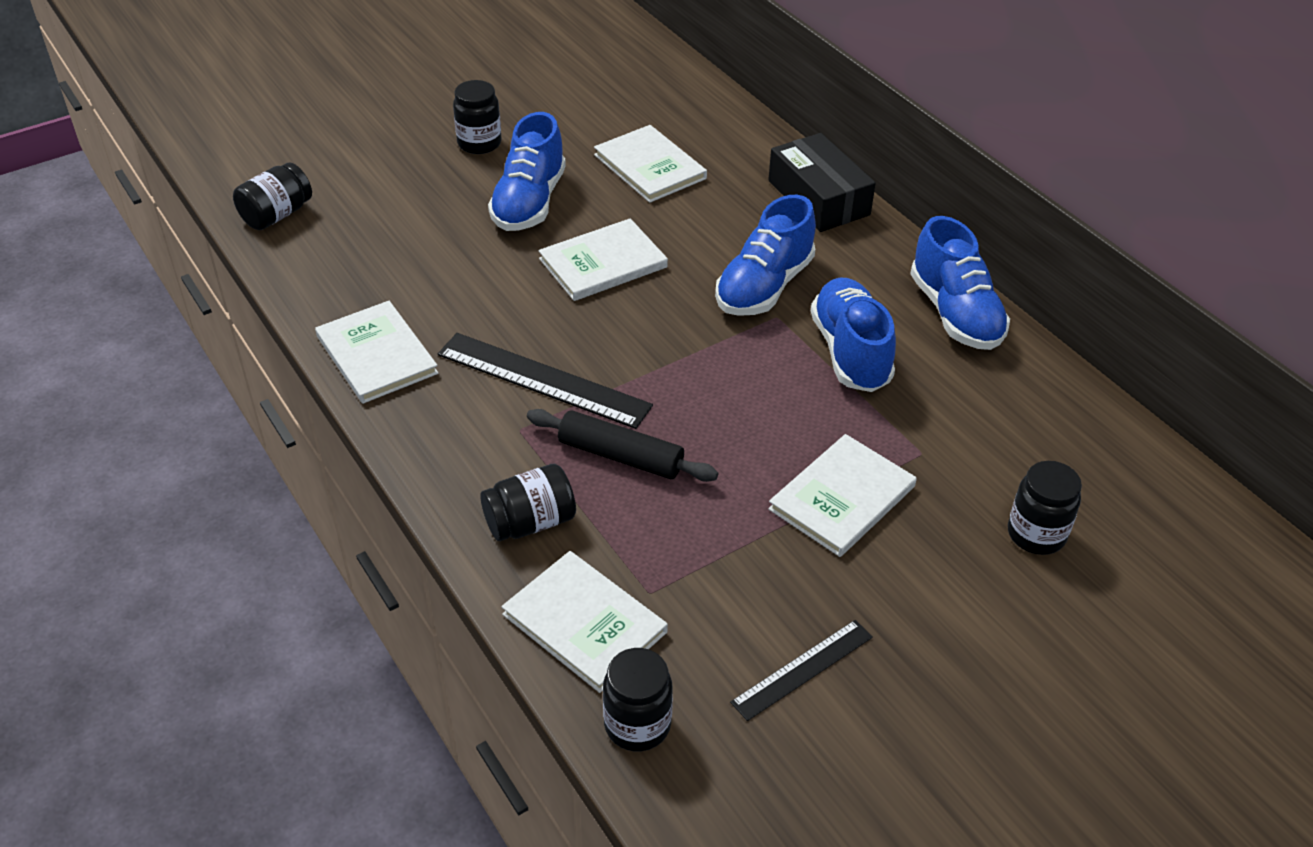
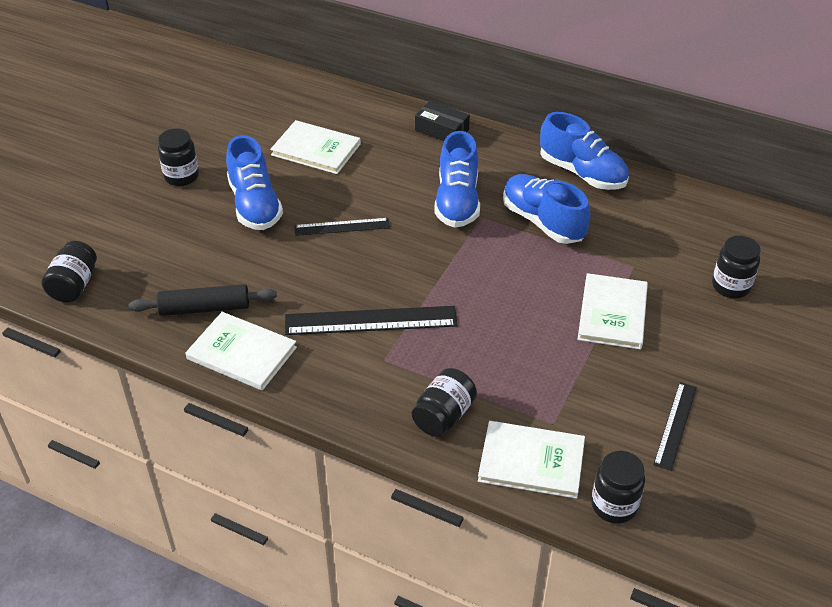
camera: 30 degrees left, 0 degrees up
black rolling pin [527,409,718,482] -> black rolling pin moved to [129,284,277,316]
white book [538,218,668,301] -> black ruler [294,218,390,236]
black box [768,133,876,232] -> black box [415,101,470,141], size x0.66

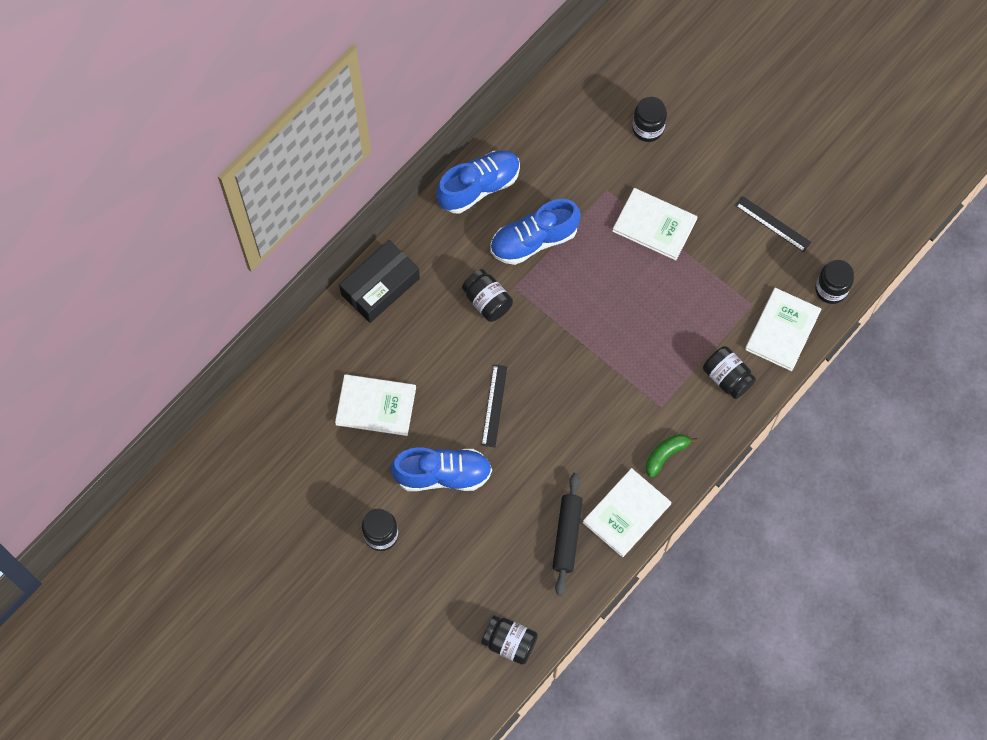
camera: 75 degrees left, 25 degrees up
white book [270,120,361,174] -> white book turned 60 degrees clockwise [335,374,416,436]
black ruler [285,306,458,335] -> none
black box [415,101,470,141] -> black box [339,240,420,323], size x1.51
blue shoe [434,131,480,228] -> black jar [462,269,513,322]
none -> green banana [645,434,697,478]

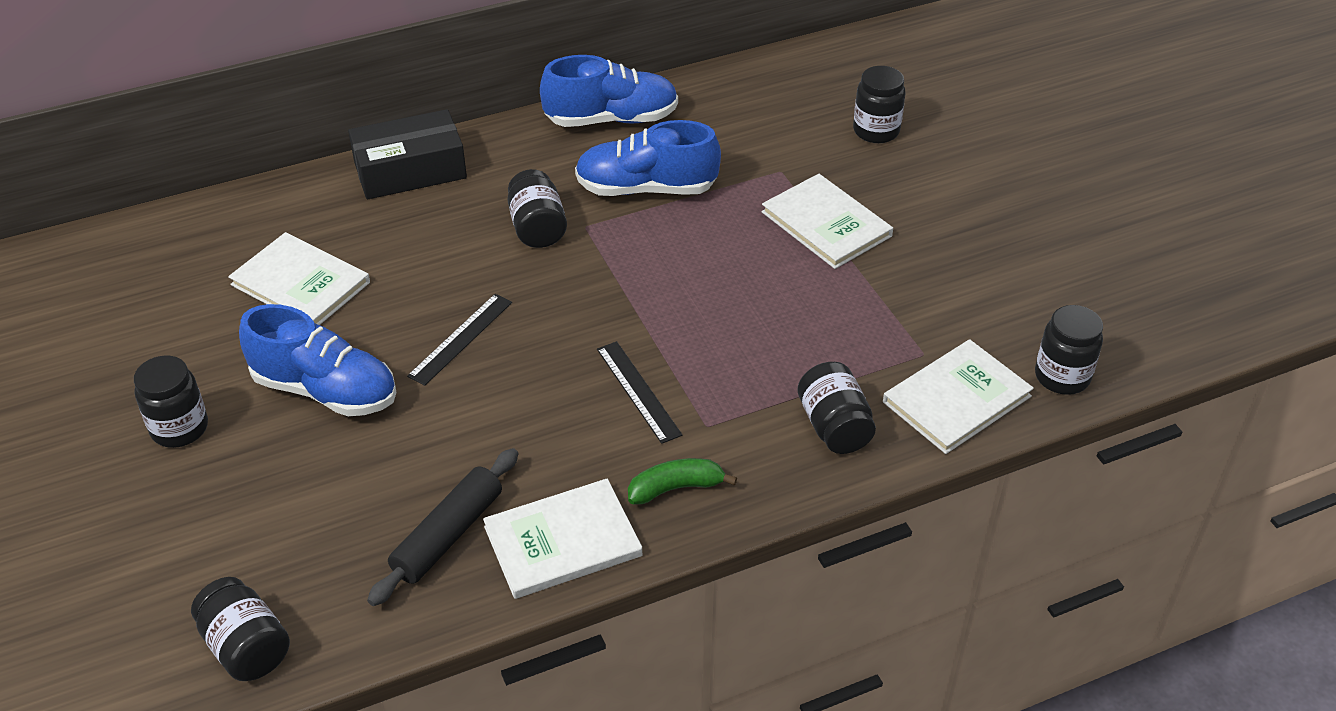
camera: 25 degrees right, 25 degrees down
black ruler [735,196,811,252] -> black ruler moved to [597,341,682,444]

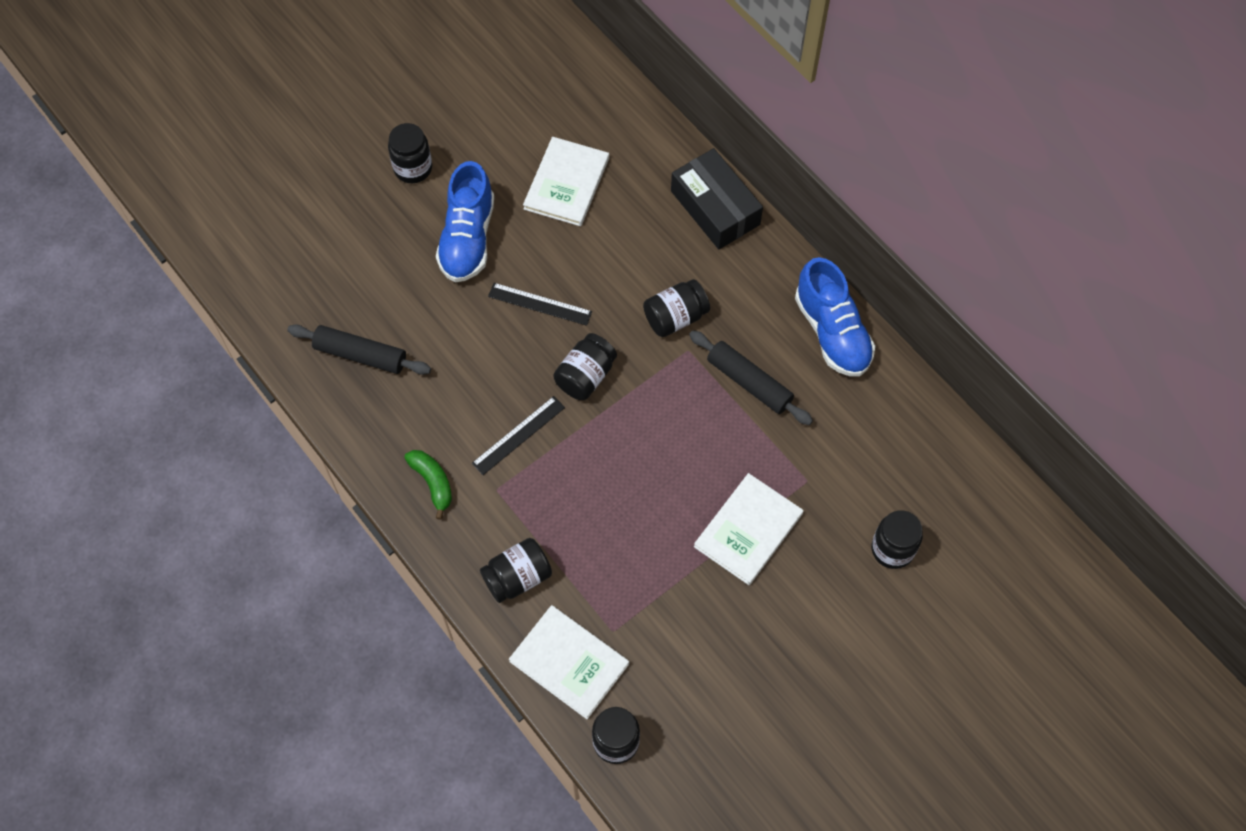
camera: 75 degrees right, 20 degrees up
black jar [191,577,290,681] -> black jar moved to [553,333,617,400]
white book [483,479,642,599] -> none
blue shoe [575,120,721,196] -> black rolling pin [689,330,813,425]

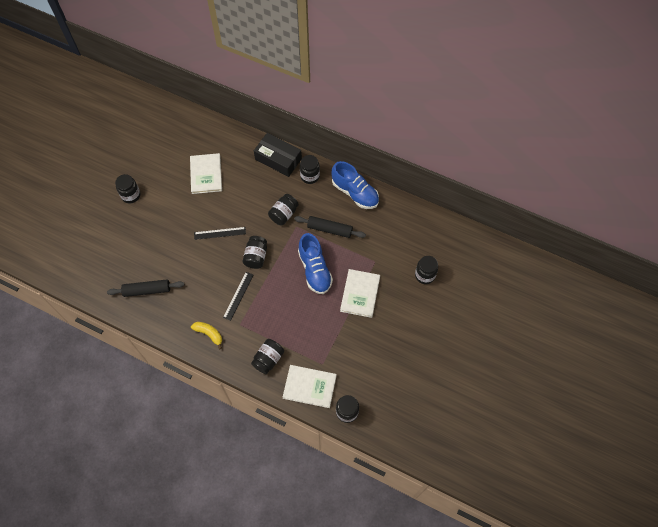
camera: 25 degrees left, 0 degrees up
green banana [404,450,452,520] -> yellow banana [191,322,222,349]
blue shoe [436,161,494,282] -> blue shoe moved to [298,233,333,294]
none -> black jar [300,155,320,184]

